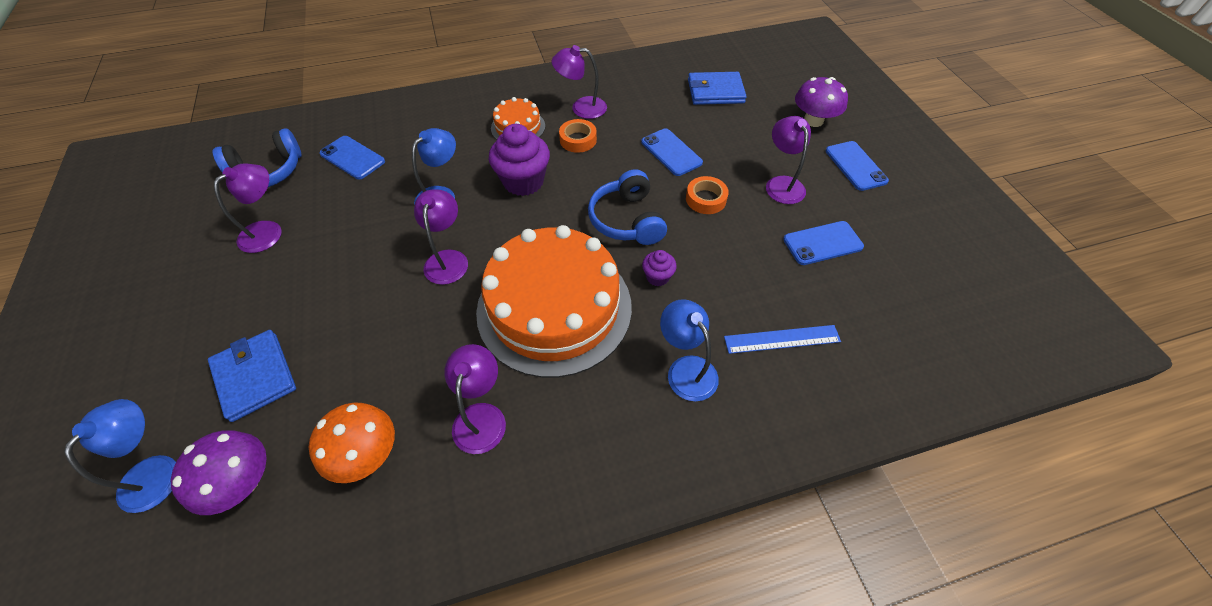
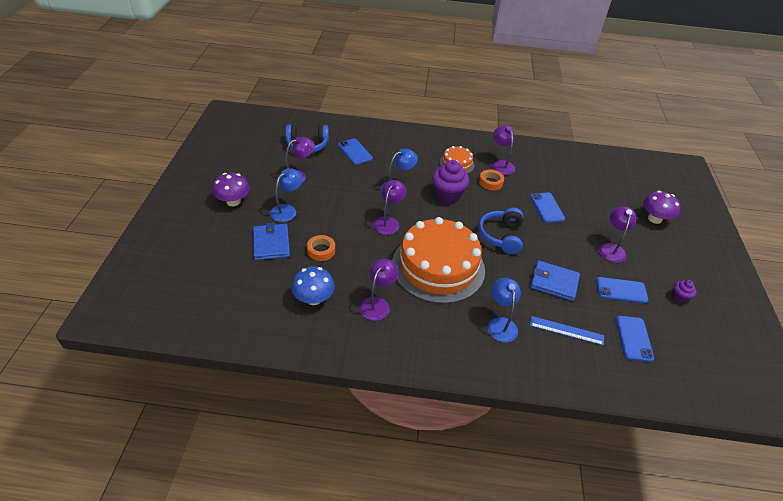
camera: 20 degrees right, 10 degrees down
blue lamp [64,399,176,513] -> blue lamp moved to [270,168,303,222]
purple mushroom [171,430,267,515] -> purple mushroom moved to [212,173,250,206]
orange mushroom [309,403,395,483] -> blue mushroom [292,266,335,305]
purple lamp [552,45,607,119] -> purple lamp turned 45 degrees clockwise [492,125,515,175]
purple cupcake [642,250,677,286] -> purple cupcake moved to [672,280,697,303]
orange tape [686,176,729,214] -> orange tape moved to [307,235,335,261]
blue wallet [688,72,747,105] -> blue wallet moved to [530,260,580,301]
blue phone [825,141,889,191] -> blue phone moved to [616,316,654,362]

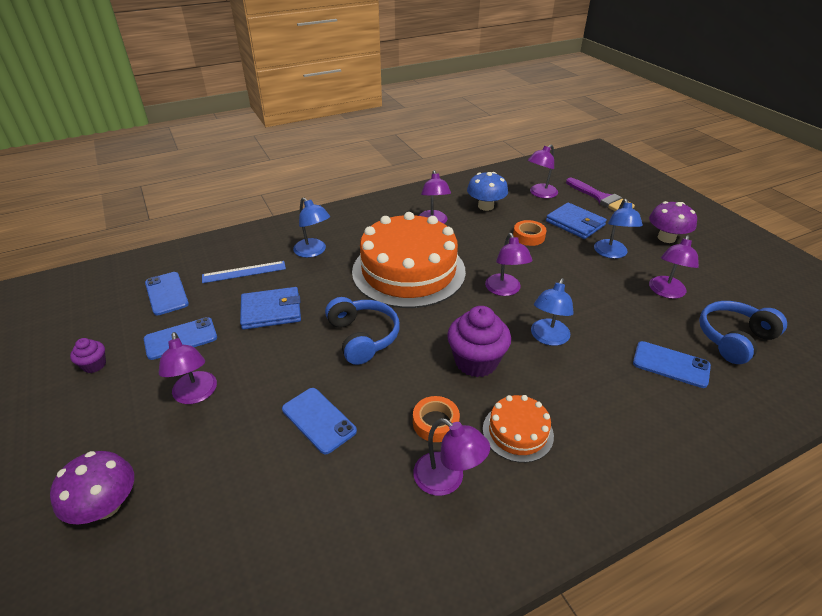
camera: 150 degrees right, 5 degrees down
none -> purple lamp [528,145,558,198]
none -> purple brush [566,178,635,211]

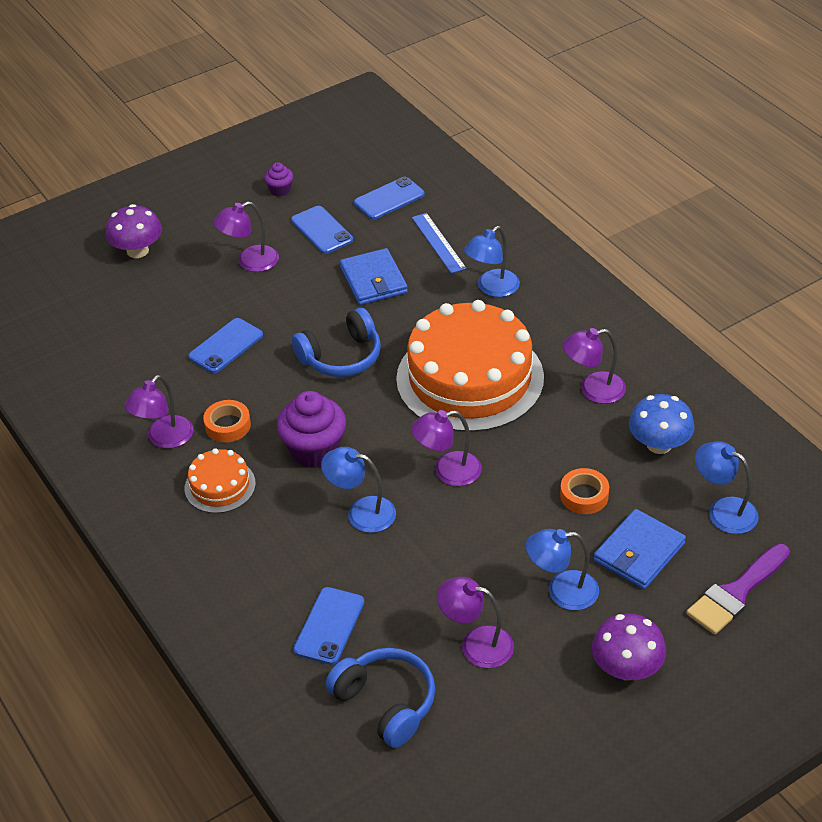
camera: 85 degrees right, 5 degrees up
purple lamp [528,145,558,198] -> blue lamp [695,441,759,534]

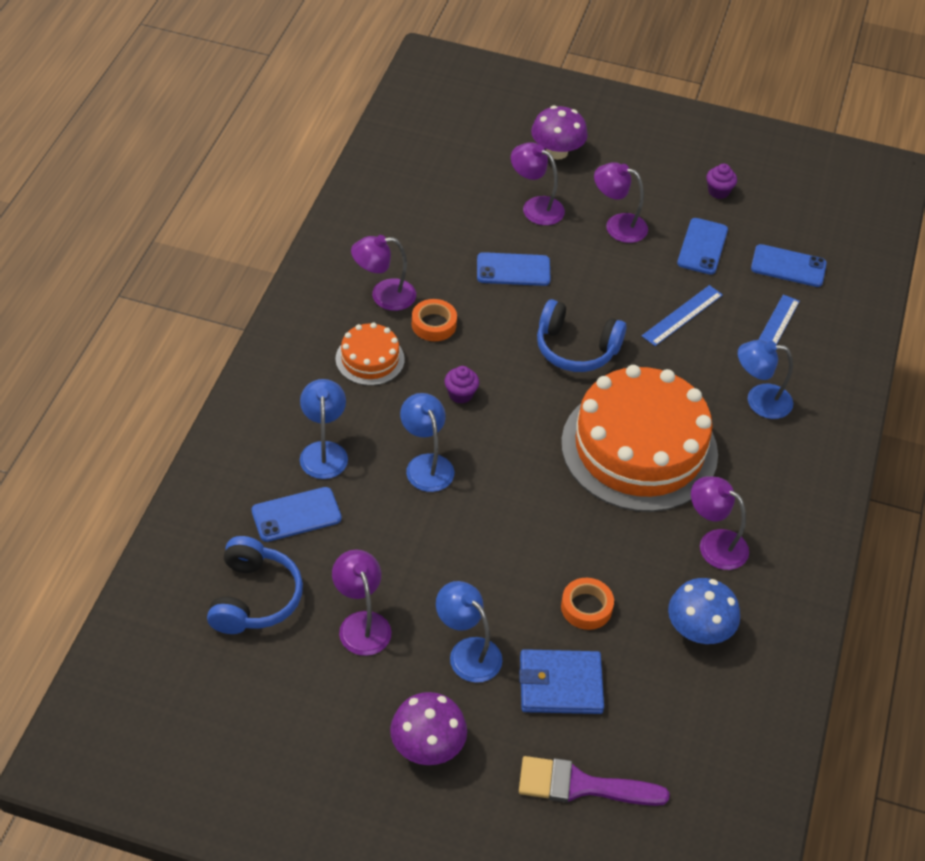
camera: 45 degrees right, 5 degrees up
purple cupcake [277,391,346,468] -> purple cupcake [444,366,479,404], size x0.50
blue wallet [340,248,408,305] -> blue ruler [642,285,723,346]
purple lamp [411,410,482,486] -> purple lamp moved to [511,142,565,225]
blue lamp [695,441,759,534] -> blue lamp moved to [300,379,348,479]

